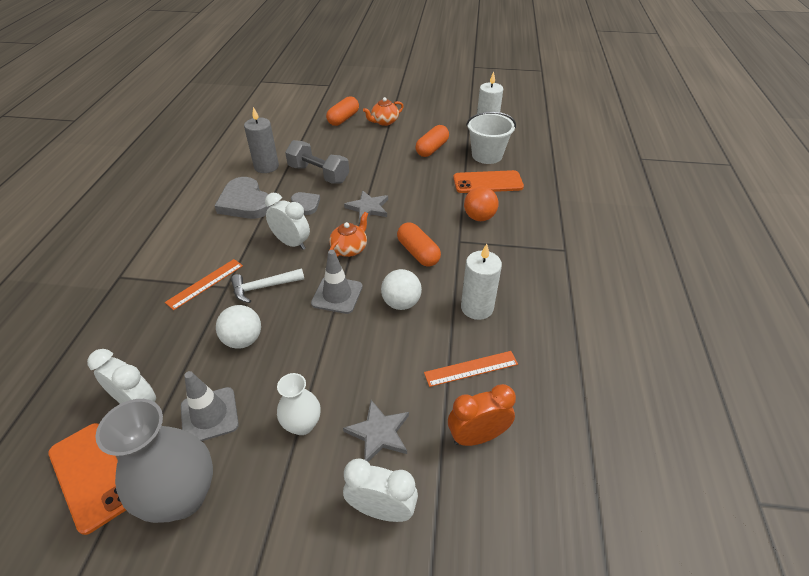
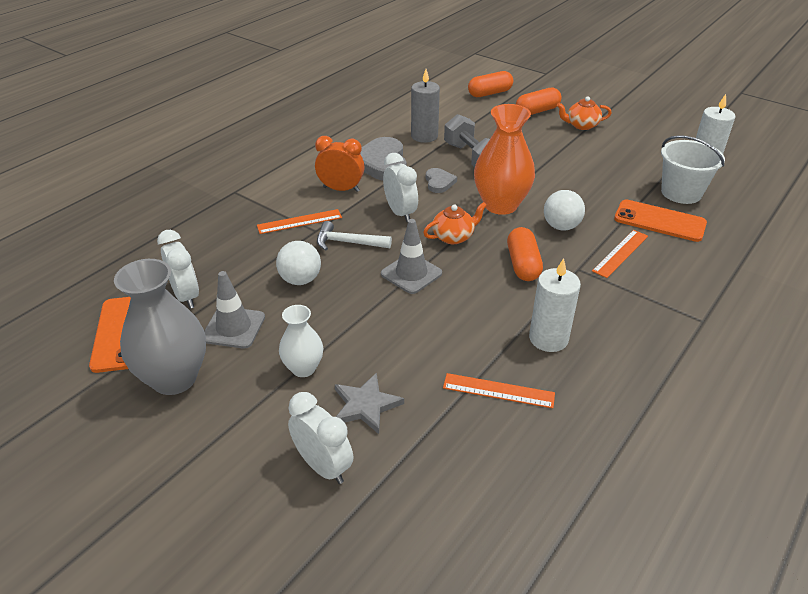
camera: 30 degrees right, 5 degrees down
grey star [344,190,388,222] -> orange vase [474,104,535,215]
white ball [381,269,422,310] -> white ball moved to [544,190,585,231]
orange capsule [415,125,449,157] -> orange capsule moved to [468,71,513,97]
orange clock [448,384,516,446] -> orange clock moved to [315,136,365,192]
orange ball [464,187,498,221] -> orange ruler [592,230,648,278]

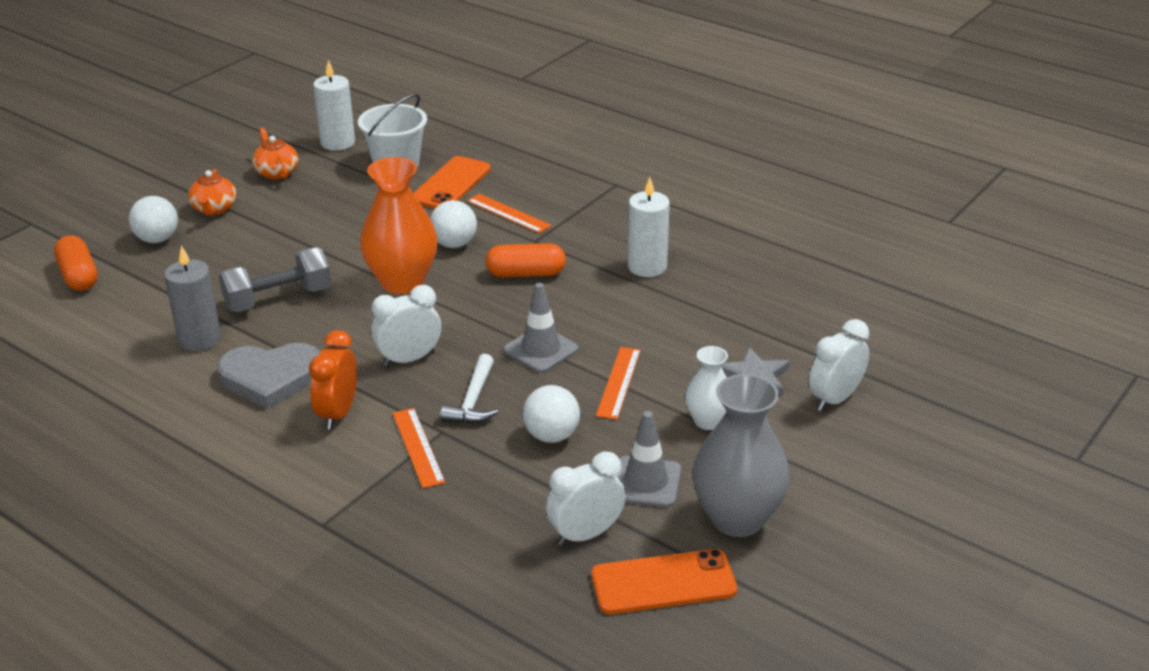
camera: 90 degrees left, 5 degrees down
orange teapot [423,202,487,244] -> orange teapot moved to [252,127,298,180]
grey heart [426,168,457,193] -> none
orange ruler [443,373,555,408] -> orange ruler moved to [596,347,641,420]
orange capsule [516,87,561,115] -> white ball [129,196,178,243]

